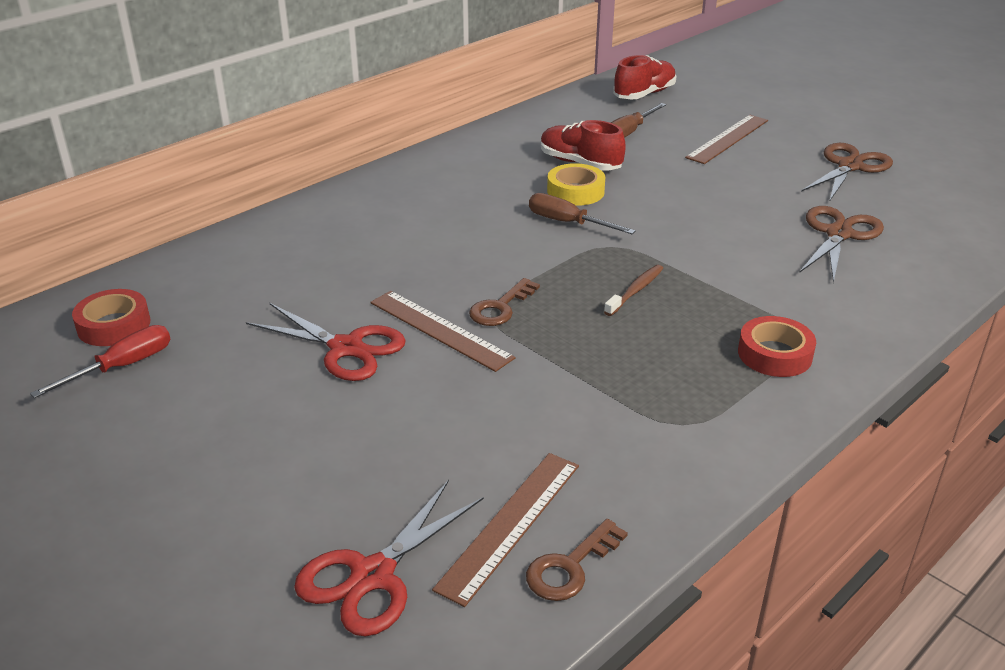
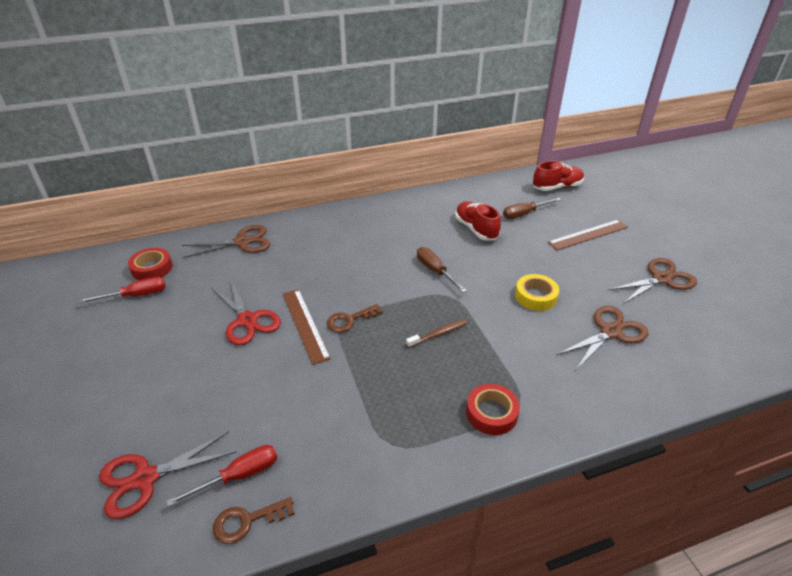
camera: 25 degrees right, 5 degrees up
brown ruler [432,453,579,607] -> red screwdriver [166,445,277,507]
yellow tape [547,163,605,206] -> yellow tape moved to [515,274,559,311]
none -> brown scissors [182,225,270,258]

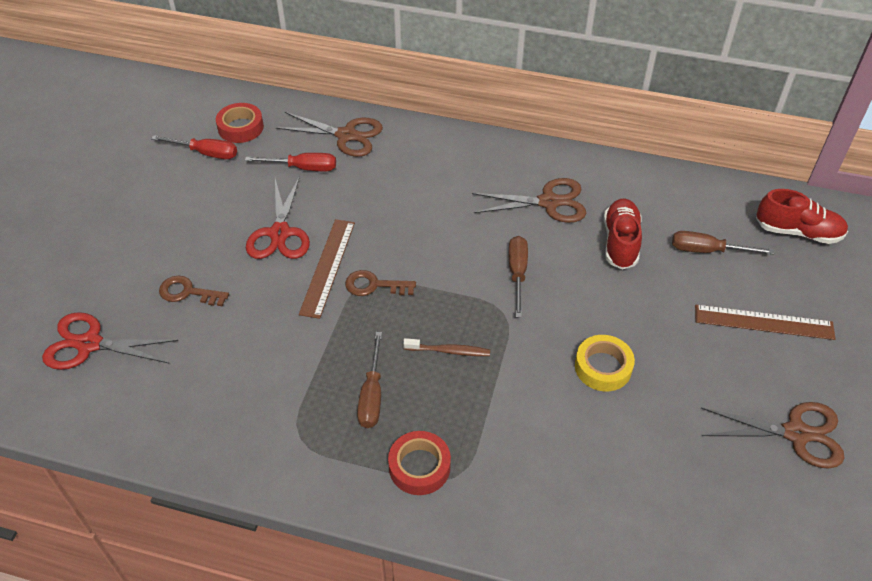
camera: 35 degrees right, 10 degrees up
red screwdriver [166,445,277,507] -> red screwdriver moved to [245,153,336,171]
brown key [213,497,295,544] -> brown key moved to [159,276,229,306]
brown scissors [556,306,649,370] -> brown scissors moved to [472,178,587,223]
none -> brown screwdriver [357,332,382,428]

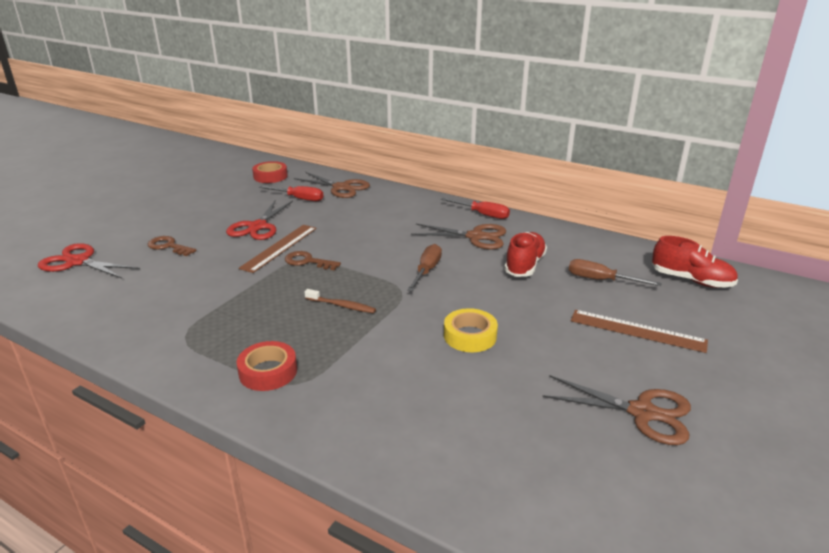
camera: 15 degrees right, 20 degrees down
red screwdriver [151,135,237,159] -> red screwdriver moved to [441,198,510,219]
brown screwdriver [357,332,382,428] -> none

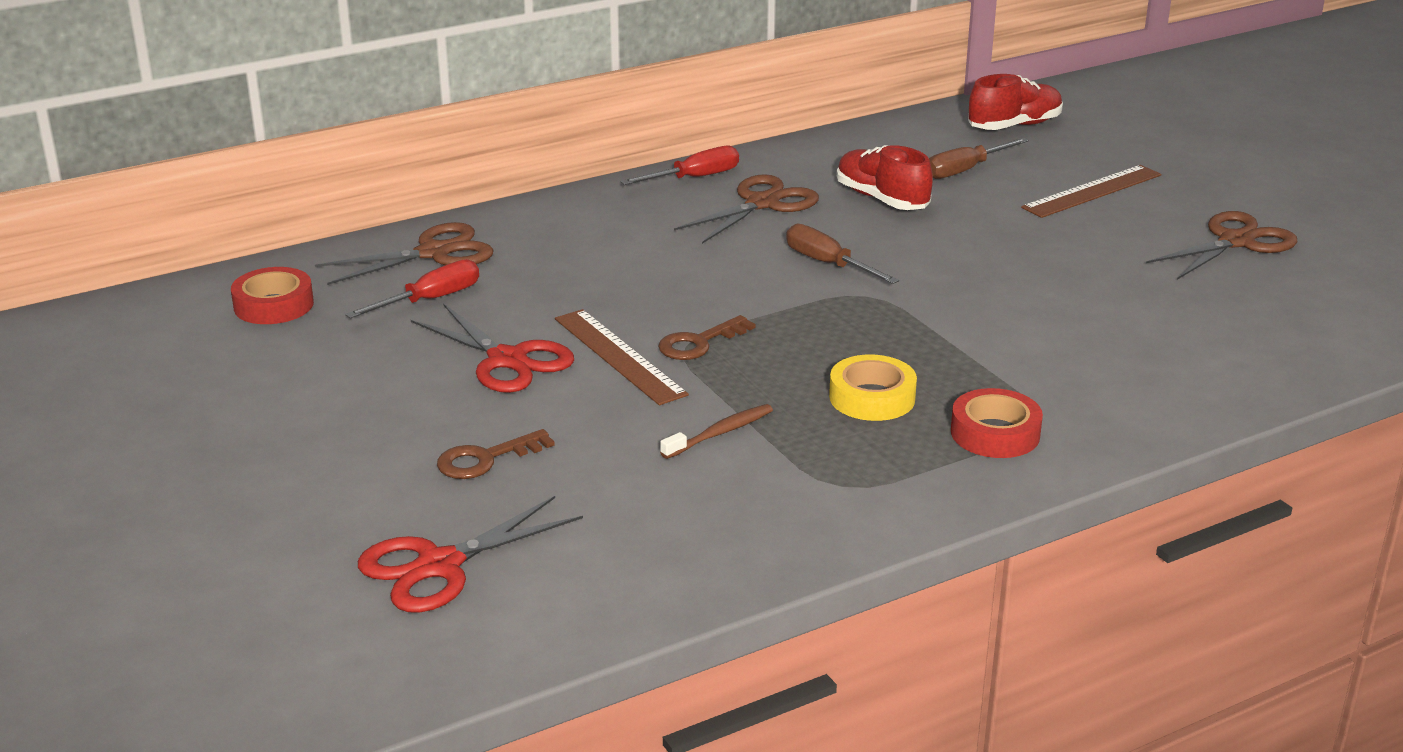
camera: 60 degrees left, 0 degrees up
brown toothbrush [305,289,376,313] -> brown toothbrush moved to [660,404,773,459]
yellow tape [444,308,498,352] -> yellow tape moved to [829,355,917,421]

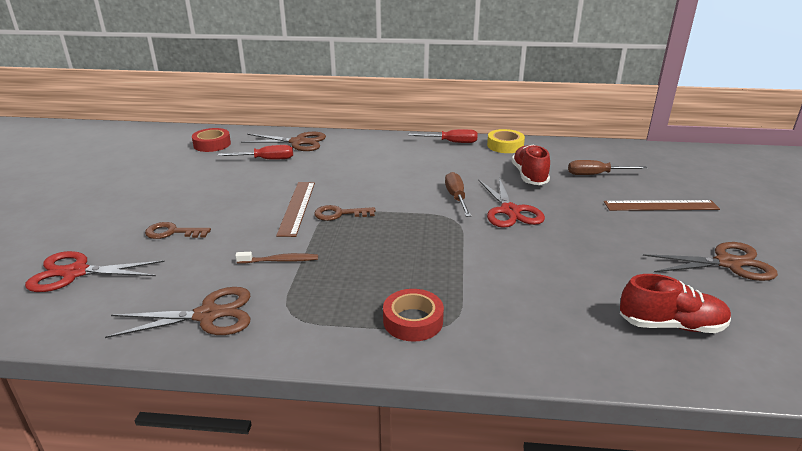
camera: 35 degrees right, 0 degrees up
red scissors [411,304,574,393] -> red scissors moved to [478,177,545,228]
brown scissors [674,174,819,244] -> brown scissors moved to [105,287,250,338]
yellow tape [829,355,917,421] -> yellow tape moved to [487,129,525,153]
red shoe [968,74,1063,130] -> red shoe moved to [620,274,731,333]

